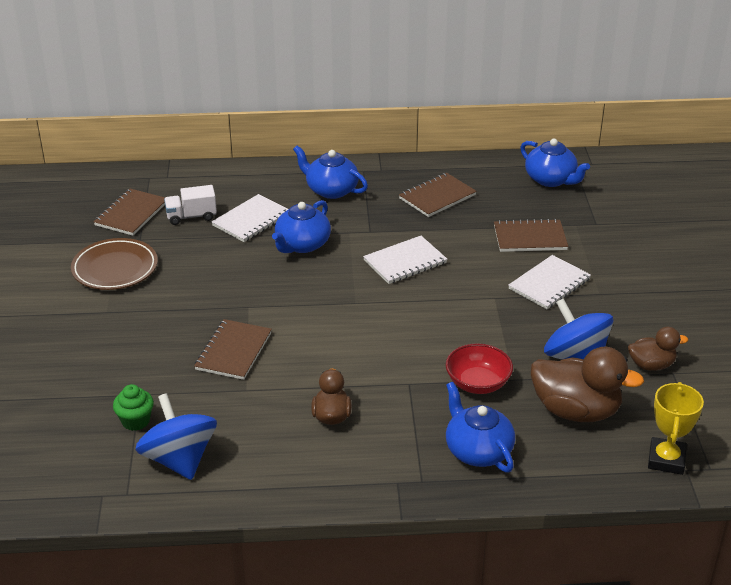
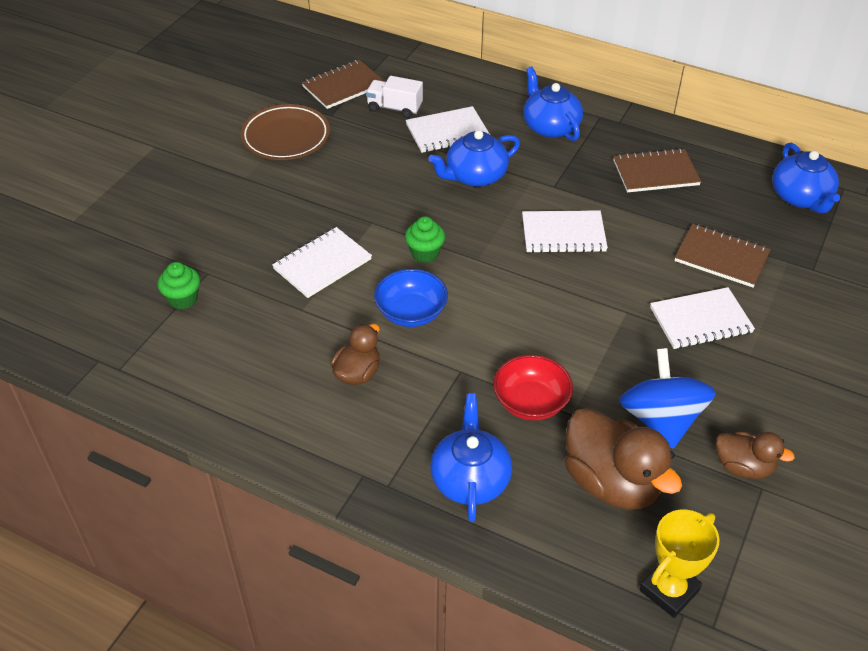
camera: 30 degrees right, 10 degrees up
blue spinning top [135,393,217,480] -> none
brown notebook [194,319,272,380] -> white notebook [272,227,372,298]
none -> blue bowl [374,269,448,327]
none -> green cupcake [405,216,445,263]

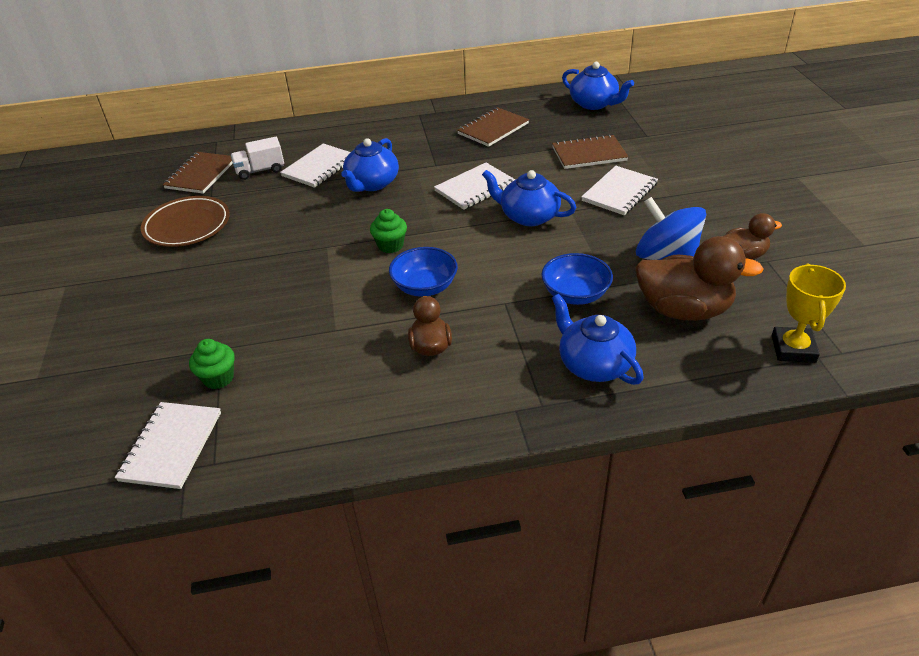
camera: 35 degrees left, 5 degrees down
white notebook [272,227,372,298] -> white notebook moved to [115,402,221,489]
red bowl [493,355,573,421] -> blue bowl [541,253,613,305]
blue teapot [523,67,583,141] -> blue teapot moved to [482,170,576,226]

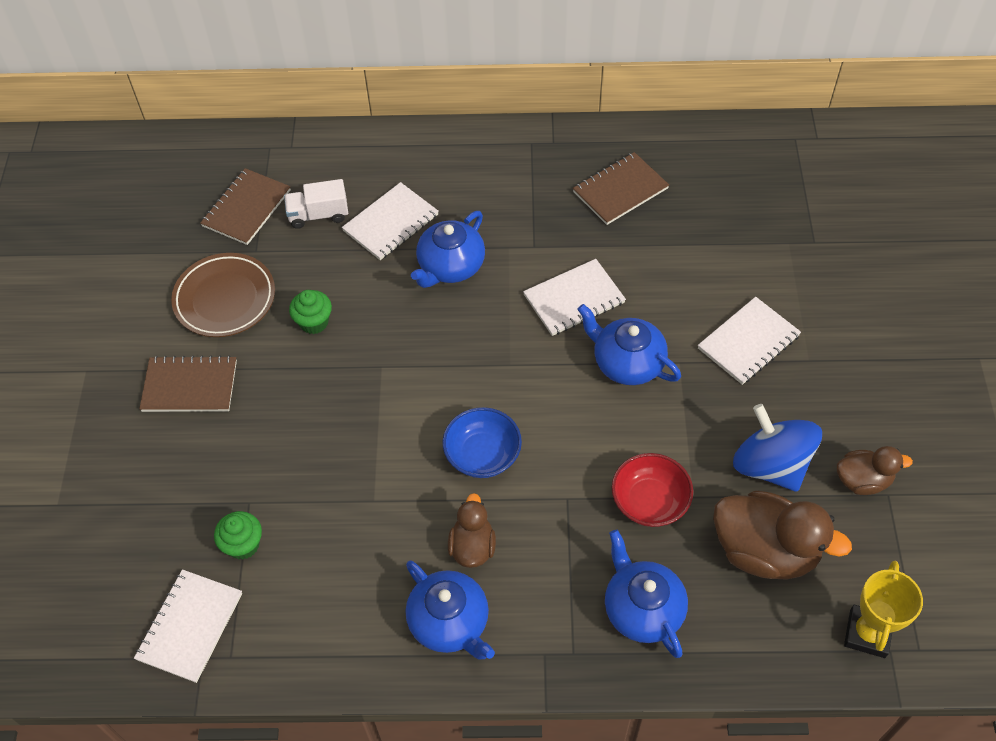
camera: 10 degrees right, 15 degrees up
green cupcake [370,209,407,253] -> green cupcake moved to [289,290,332,334]
blue bowl [541,253,613,305] -> red bowl [612,453,693,527]
brown notebook [552,134,628,169] -> brown notebook moved to [139,355,237,412]
blue teapot [562,62,634,110] -> blue teapot moved to [406,560,495,659]

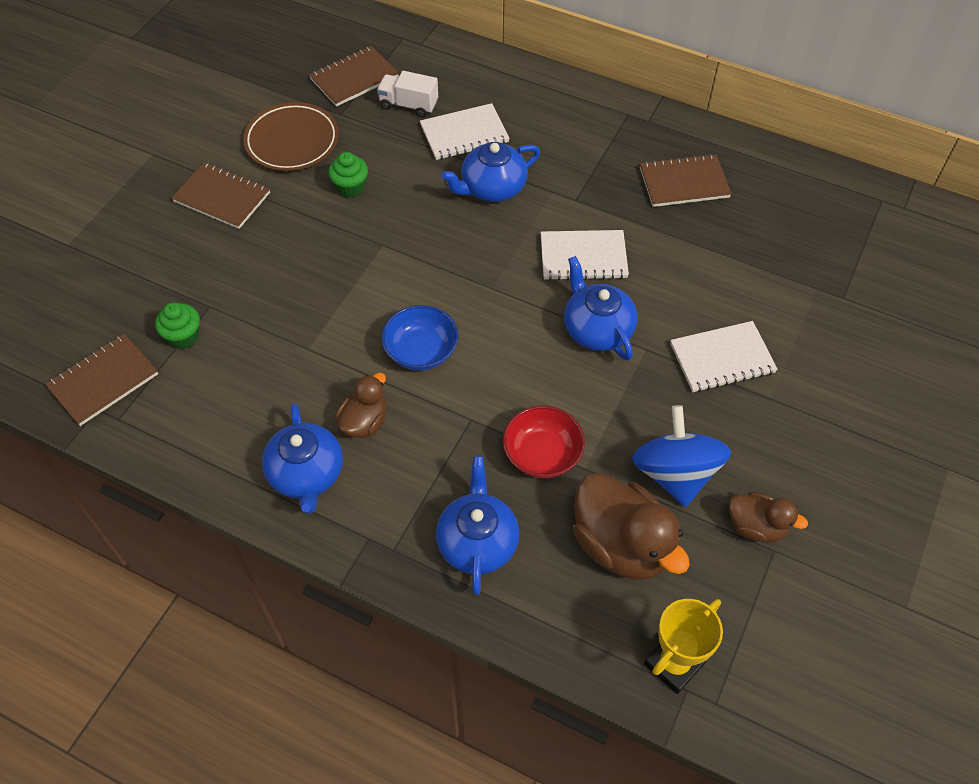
camera: 25 degrees right, 0 degrees up
white notebook [134,569,242,683] -> brown notebook [45,334,158,426]

